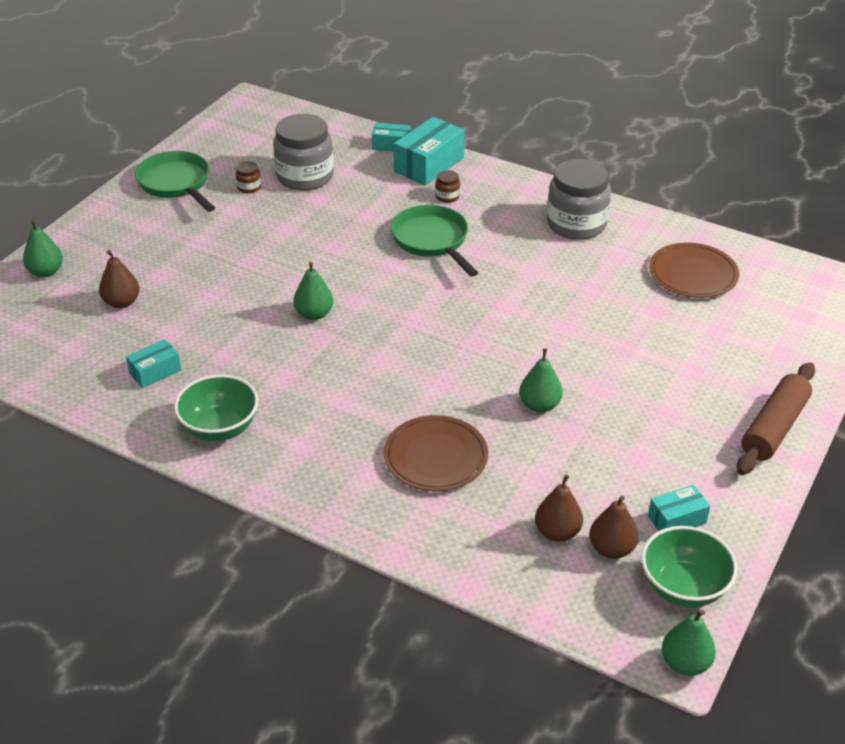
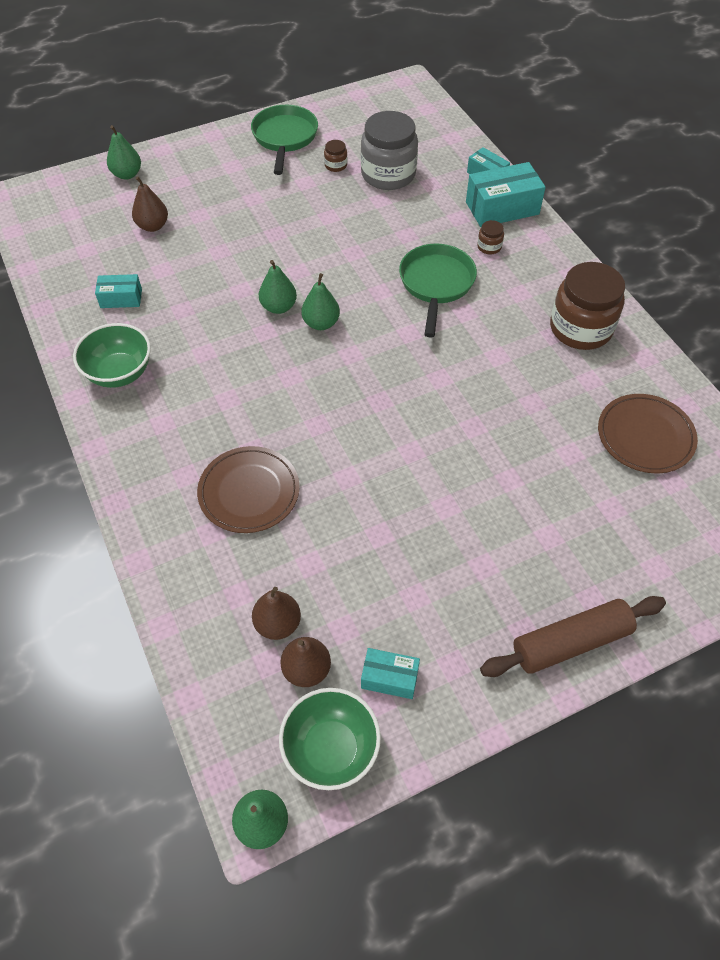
camera: 35 degrees right, 15 degrees up
green pear [519,348,563,413] -> green pear moved to [301,273,340,330]
grey jar [547,159,611,240] -> brown jar [550,262,625,350]

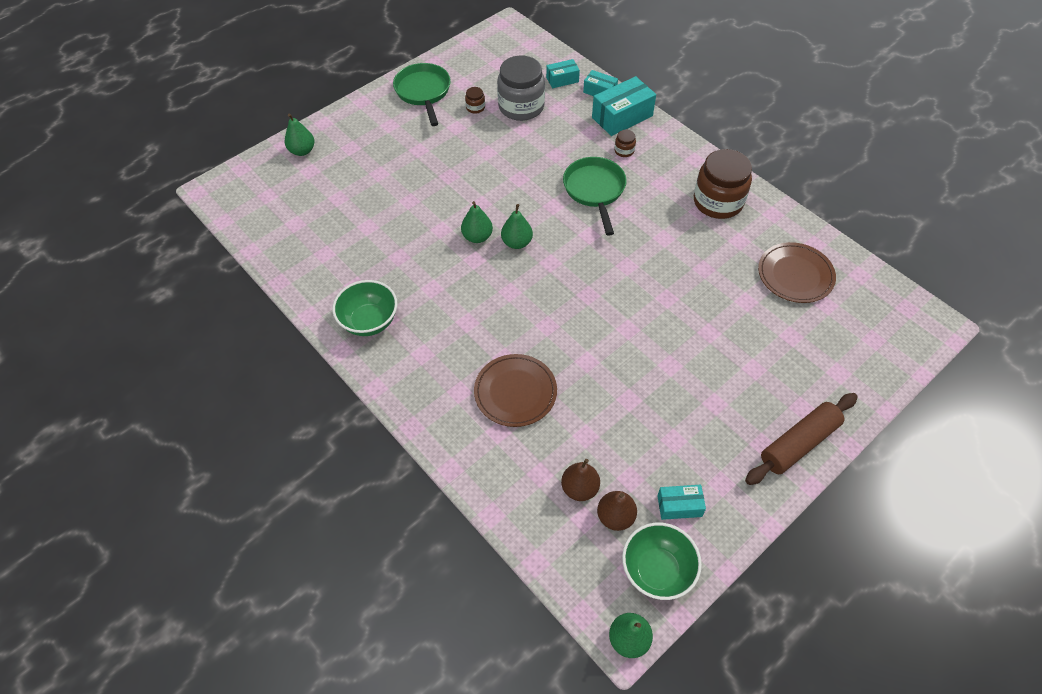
camera: 15 degrees left, 0 degrees up
turquoise box [95,274,142,308] -> turquoise box moved to [546,59,580,88]
brown pear [132,176,168,232] -> none

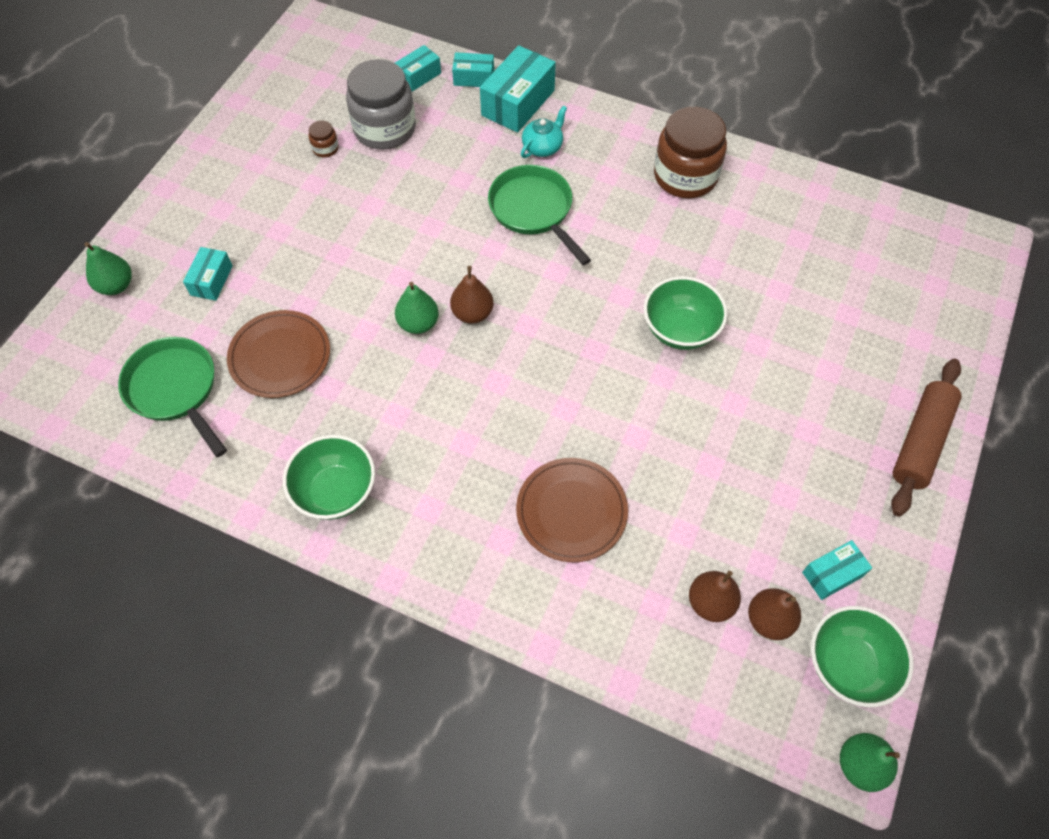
camera: 25 degrees left, 5 degrees up
green pan [393,63,451,126] -> green pan moved to [118,337,227,457]
green pear [501,204,533,249] -> brown pear [450,266,493,324]
brown jar [614,130,636,157] -> turquoise teapot [521,106,567,158]
brown plate [758,242,836,303] -> brown plate moved to [227,310,330,398]
none -> turquoise box [183,247,233,301]
none -> green bowl [644,276,728,350]

